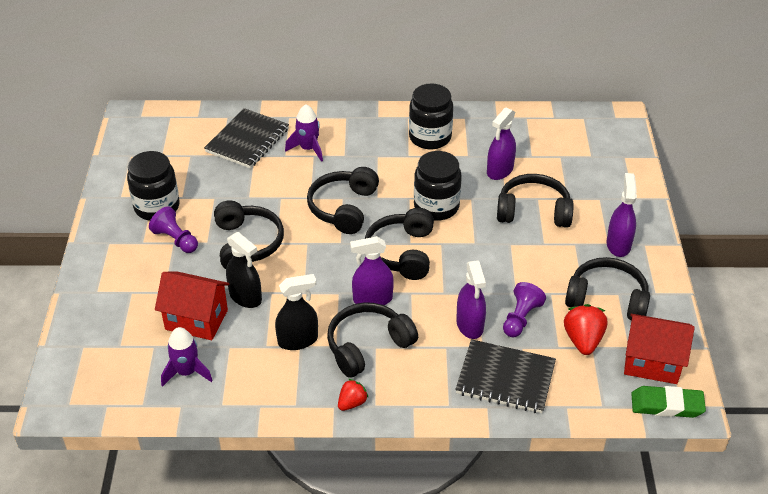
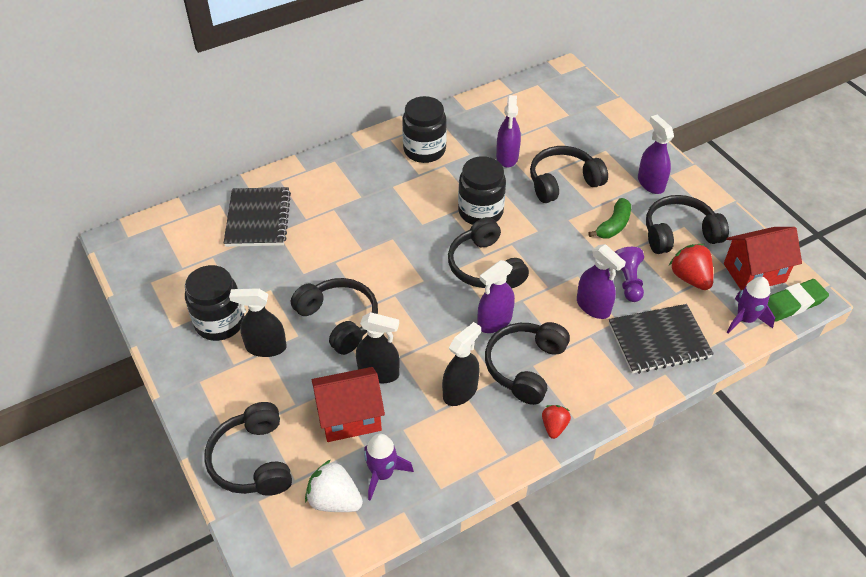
camera: 30 degrees left, 5 degrees up
purple pawn [149,206,198,253] -> black spray bottle [229,288,287,357]
purple rocket [285,104,323,162] -> purple rocket moved to [727,277,775,334]
black headphones [307,167,379,234] -> black headphones moved to [204,402,292,496]
none -> white strawberry [305,460,363,512]
none -> green banana [588,198,631,238]

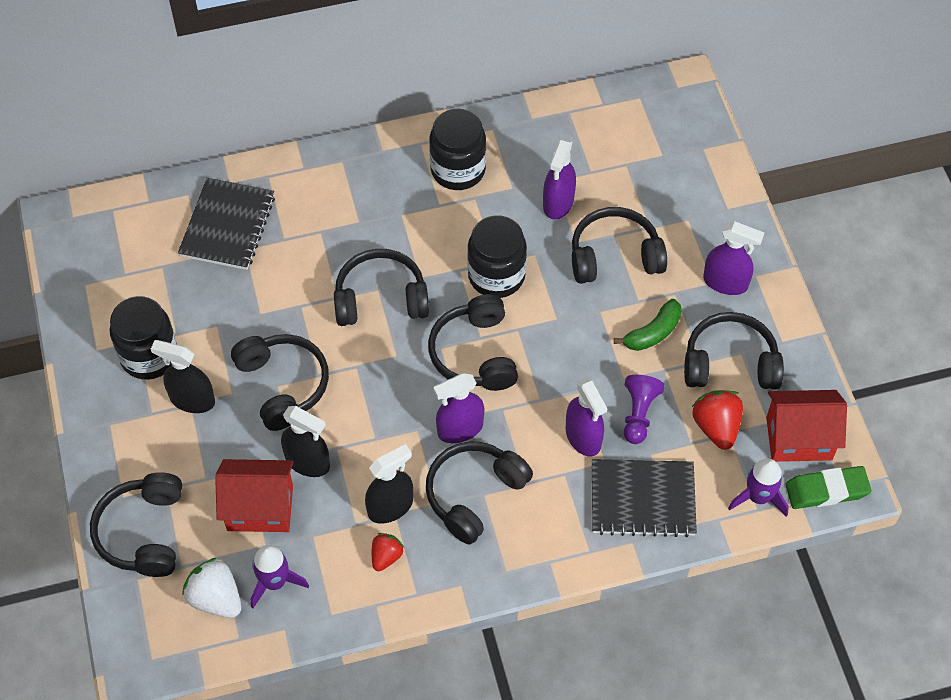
camera: 15 degrees right, 10 degrees up
red strawberry [542,405,571,439] -> red strawberry moved to [372,533,404,571]
purple spray bottle [638,115,674,194] -> purple spray bottle turned 120 degrees clockwise [703,221,764,295]
none -> black headphones [334,249,429,326]

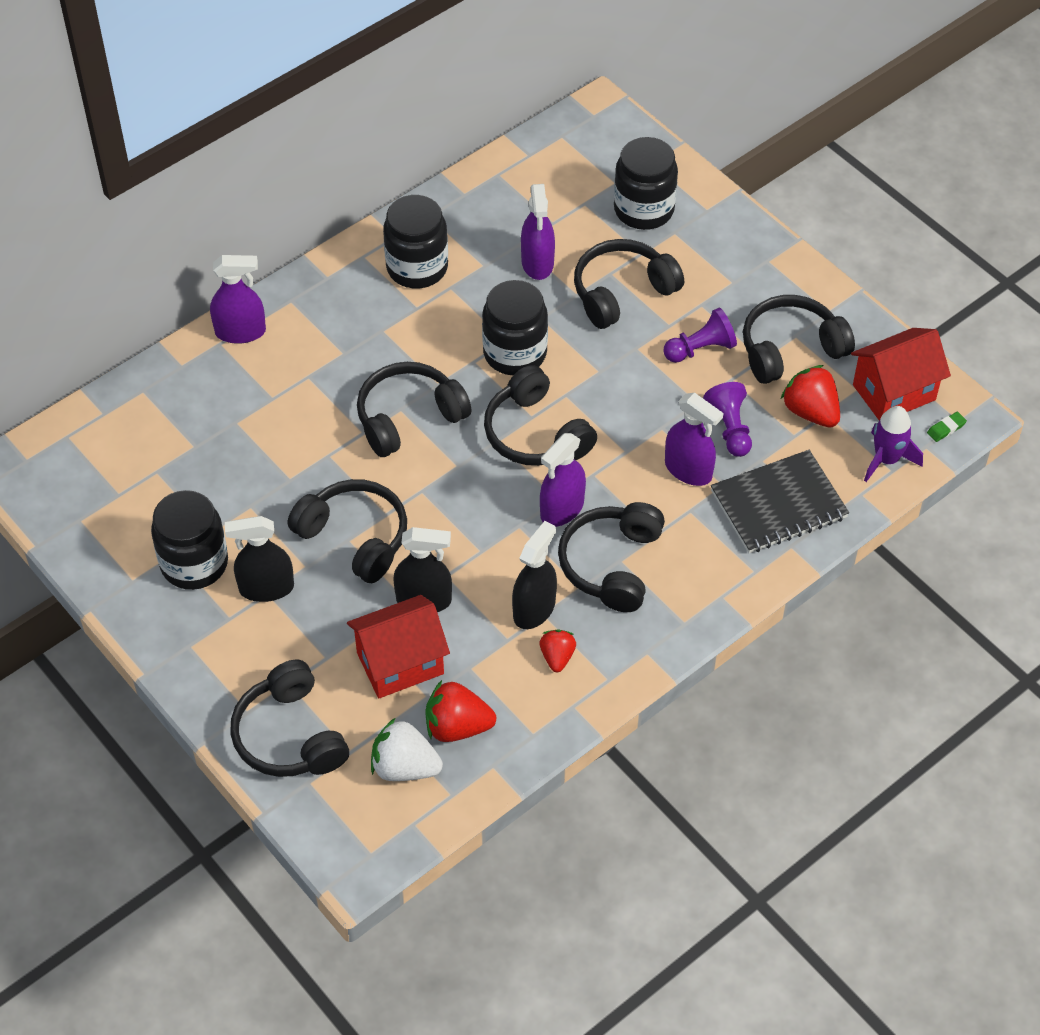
camera: 25 degrees left, 5 degrees down
black notebook [178,178,275,270] -> none
purple rocket [251,545,309,608] -> red strawberry [425,680,496,742]
green banana [614,299,682,351] -> purple pawn [663,308,737,363]
purple spray bottle [703,221,764,295] -> purple spray bottle moved to [210,255,266,344]
green eraser [786,466,872,509] -> green eraser [927,412,967,442], size x0.46
none -> black jar [614,137,678,230]

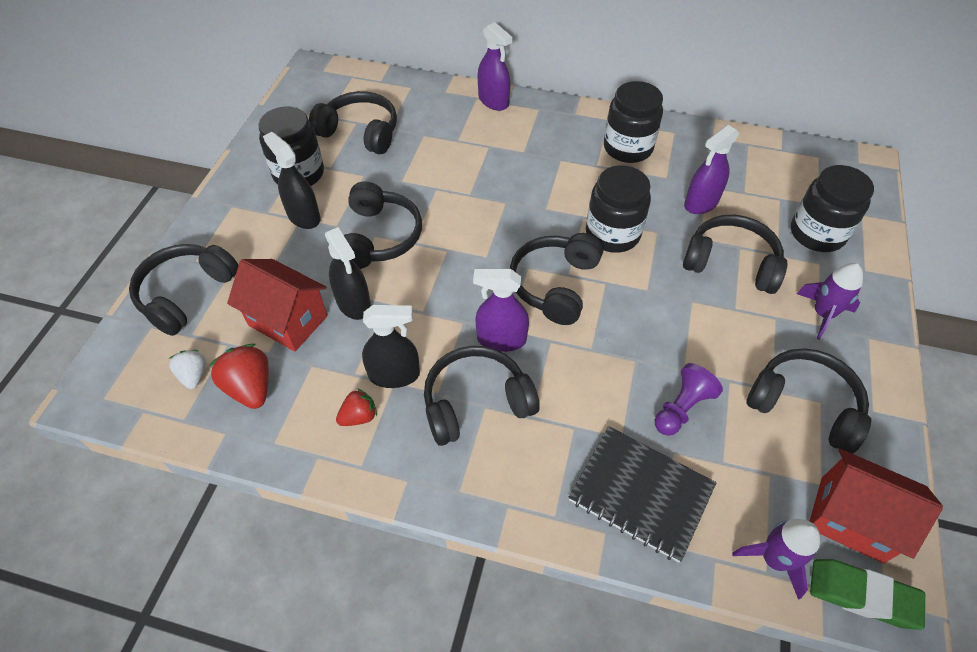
camera: 55 degrees right, 0 degrees up
black headphones [357,362,472,457] -> black headphones moved to [309,91,397,154]
white strawberry [371,718,443,781] -> white strawberry [169,350,206,389], size x0.62
purple pawn [663,308,737,363] -> none
purple spray bottle [665,393,724,486] -> none
red strawberry [781,365,840,428] -> none
green eraser [927,412,967,442] -> green eraser [810,559,925,630], size x2.15
none -> purple rocket [796,263,863,340]

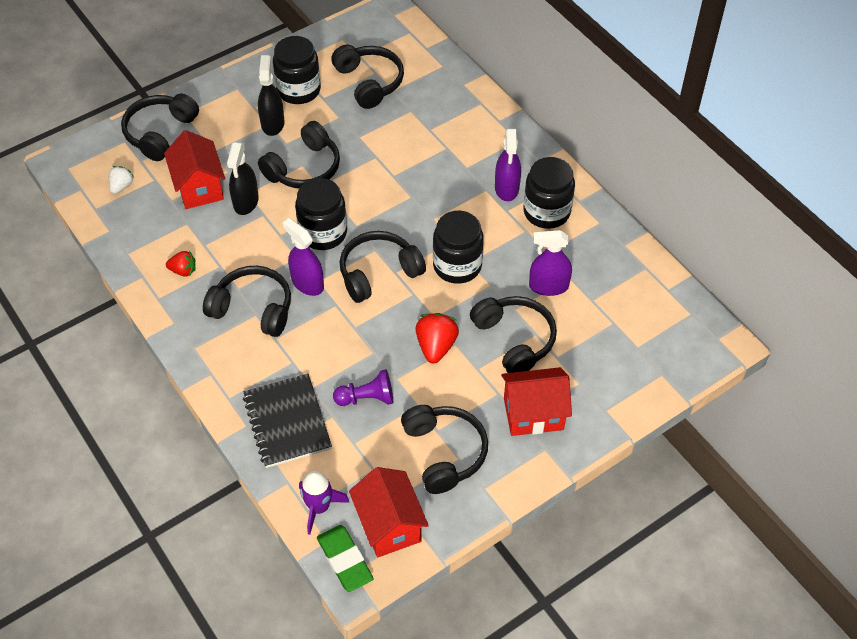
camera: 40 degrees right, 0 degrees up
black headphones [129,244,239,336] -> black headphones turned 45 degrees counterclockwise [121,94,199,161]
red strawberry [209,344,269,409] -> red strawberry moved to [416,313,459,363]
black spray bottle [362,305,420,388] -> none
purple spray bottle [478,22,512,111] -> purple spray bottle moved to [495,129,521,201]
black jar [791,165,874,252] -> black jar moved to [295,178,347,250]
purple rocket [796,263,863,340] -> red house [501,367,572,436]

